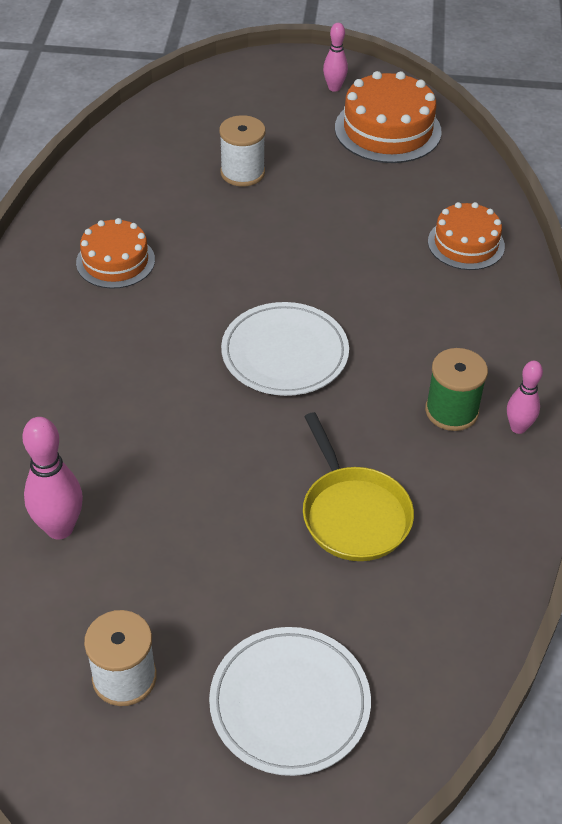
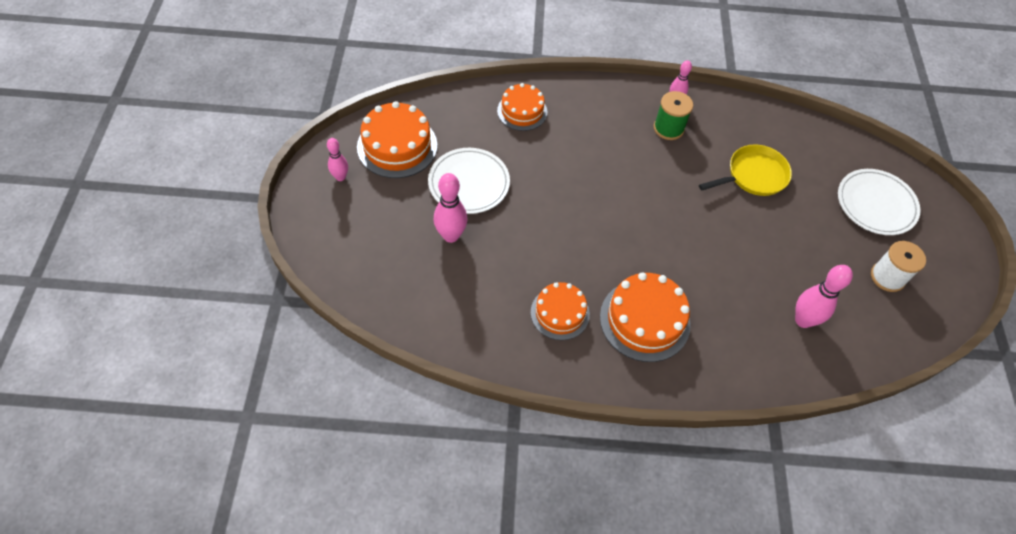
camera: 95 degrees left, 10 degrees up
white spool [219,115,265,186] -> pink bowling pin [433,173,467,243]
white plate [221,302,349,396] -> white plate moved to [428,148,510,214]
none -> orange cake [600,272,691,362]

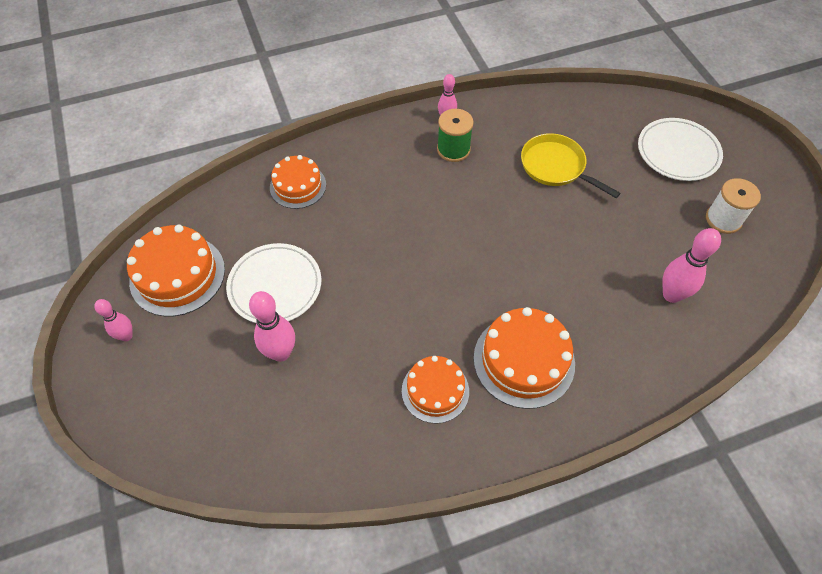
camera: 20 degrees left, 0 degrees up
yellow pan [699,144,792,196] -> yellow pan turned 90 degrees counterclockwise [521,133,620,198]

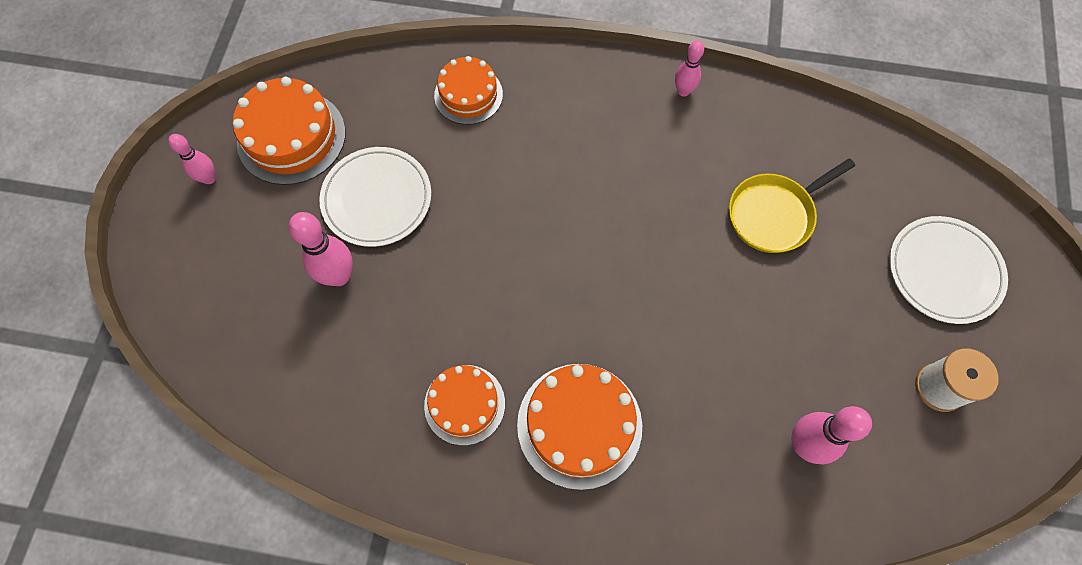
camera: 30 degrees right, 10 degrees up
green spool [437,109,474,162] -> none
yellow pan [521,133,620,198] -> yellow pan turned 105 degrees counterclockwise [729,158,855,253]

